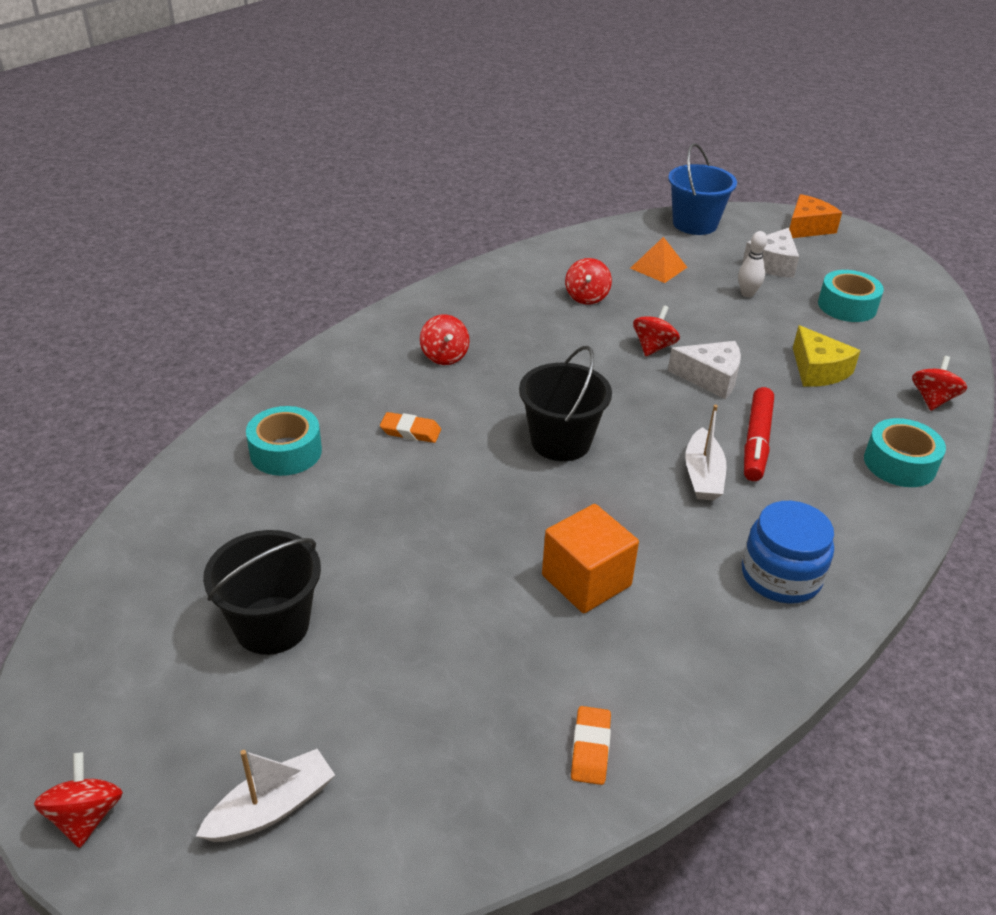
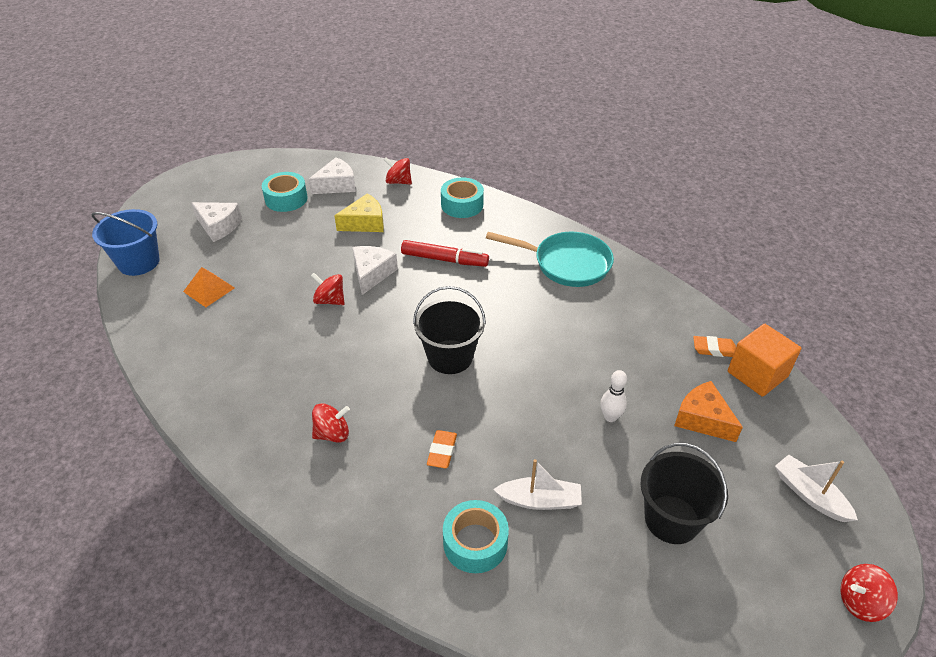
camera: 90 degrees left, 5 degrees up
orange cube [542,504,639,613] -> orange cube moved to [728,324,801,397]
red spinning top [565,258,612,305] -> none
white boat [685,405,727,500] -> white boat moved to [493,459,582,510]
white bowling pin [738,231,767,297] -> white bowling pin moved to [600,370,627,422]
blue jar [742,501,834,604] -> turquoise pan [486,232,614,287]
orange cheese [789,194,842,238] -> orange cheese moved to [674,381,743,442]
none -> white cheese [309,157,356,194]

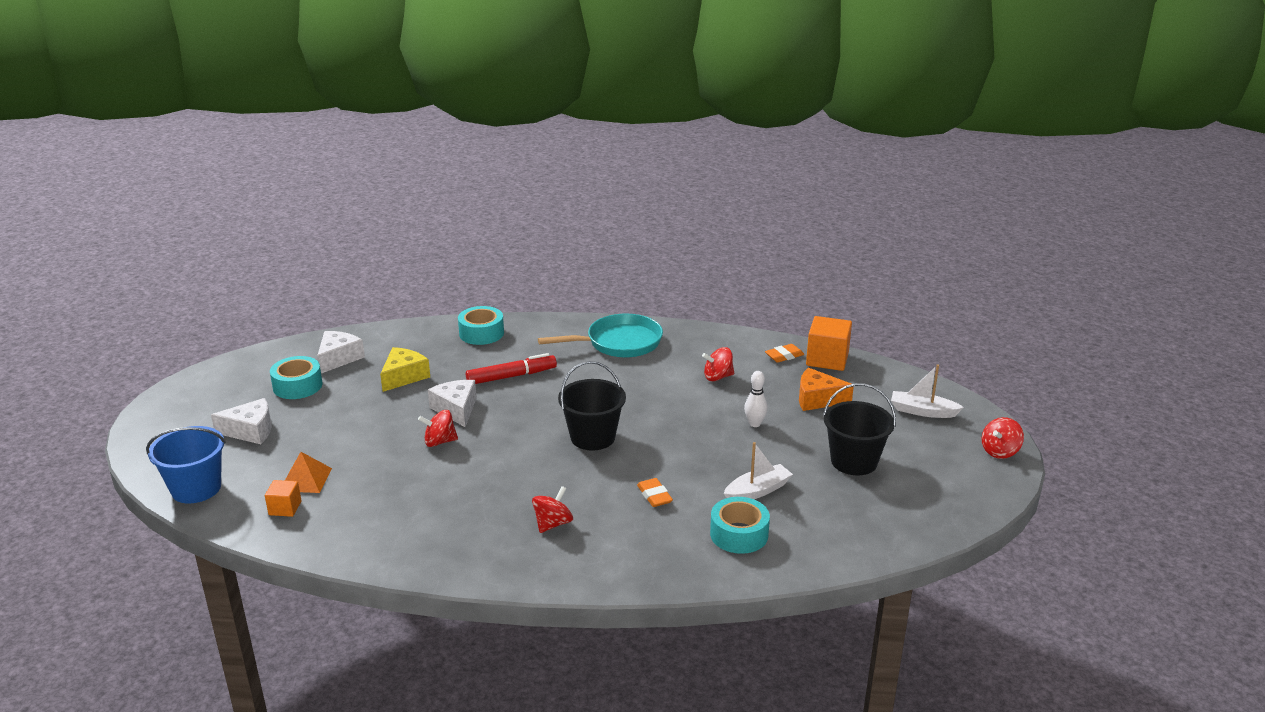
camera: 35 degrees left, 15 degrees down
red spinning top [383,157,412,184] -> red spinning top moved to [702,347,734,381]
none -> orange cube [265,480,301,517]

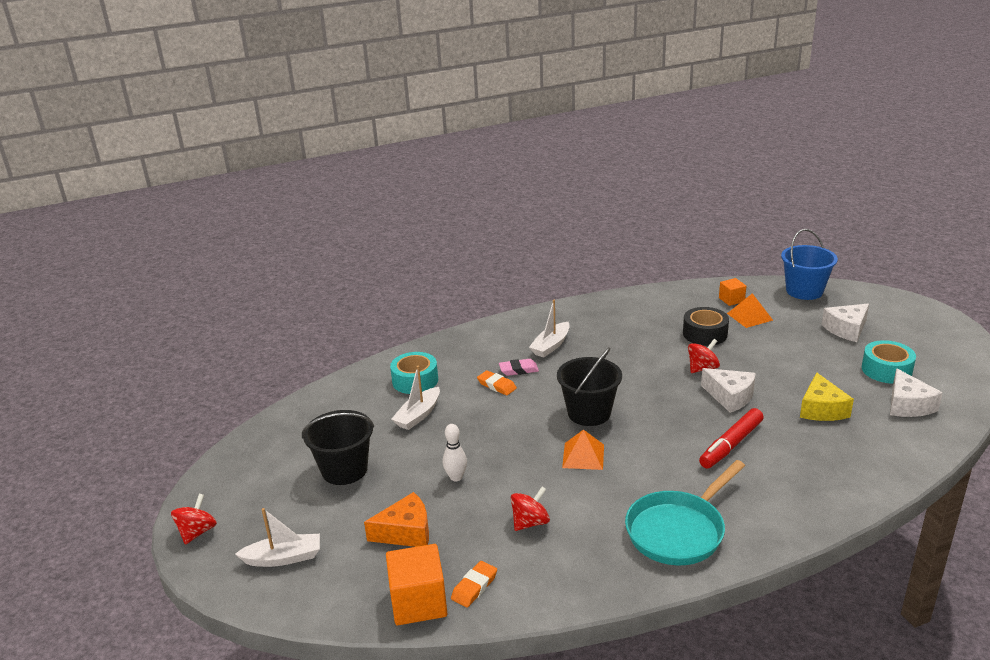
camera: 155 degrees right, 0 degrees up
turquoise tape [458,306,504,345] -> none
red spinning top [532,486,573,533] -> white boat [529,300,570,357]
none -> pink eraser [499,359,539,376]
none -> orange pyramid [562,429,604,470]
none -> black tape [683,307,729,346]

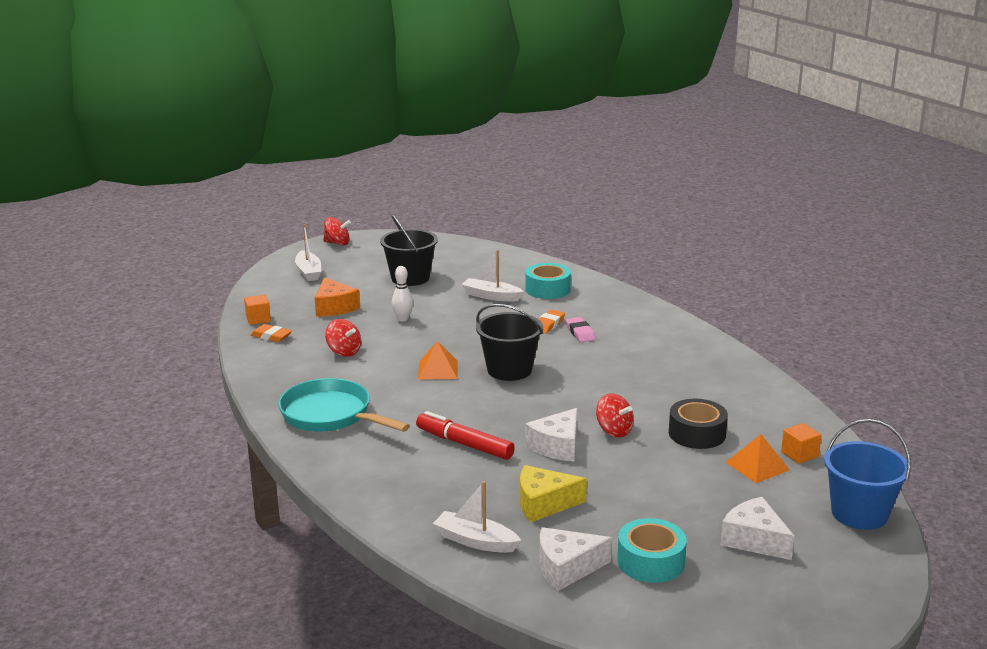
camera: 80 degrees right, 5 degrees down
orange cube [386,544,447,625] -> orange cube [244,294,271,325], size x0.56
white boat [529,300,570,357] -> white boat moved to [433,481,521,553]

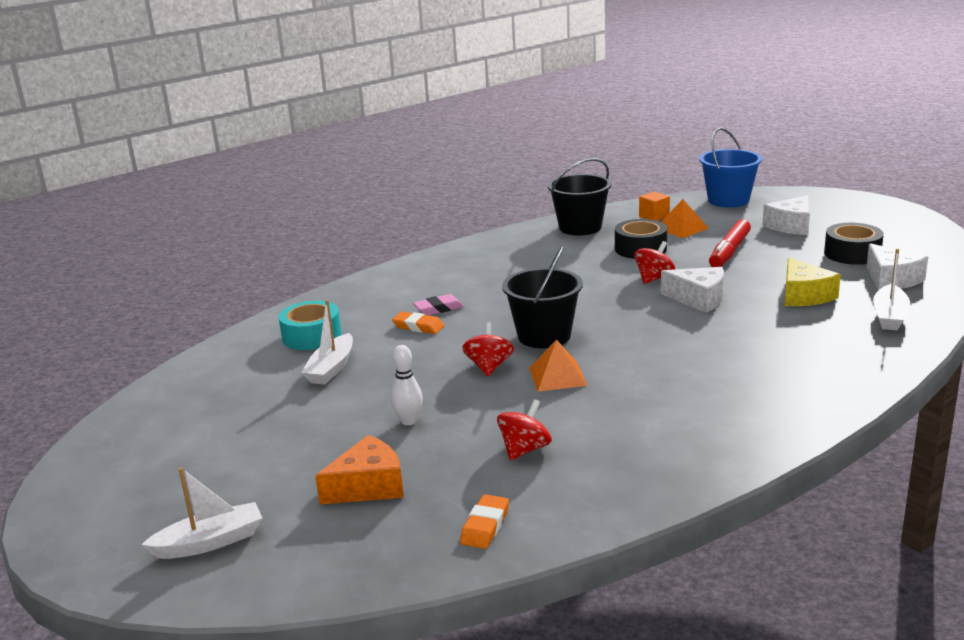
camera: 95 degrees left, 0 degrees up
orange cube [244,294,271,325] -> none
turquoise pan [278,378,410,432] -> none
red spinning top [323,217,351,245] -> red spinning top moved to [462,322,514,376]
black bucket [380,214,438,286] -> black bucket moved to [548,158,612,236]
red marker [416,411,515,460] -> red marker moved to [709,219,751,267]
turquoise tape [617,518,687,583] -> black tape [824,223,884,265]

